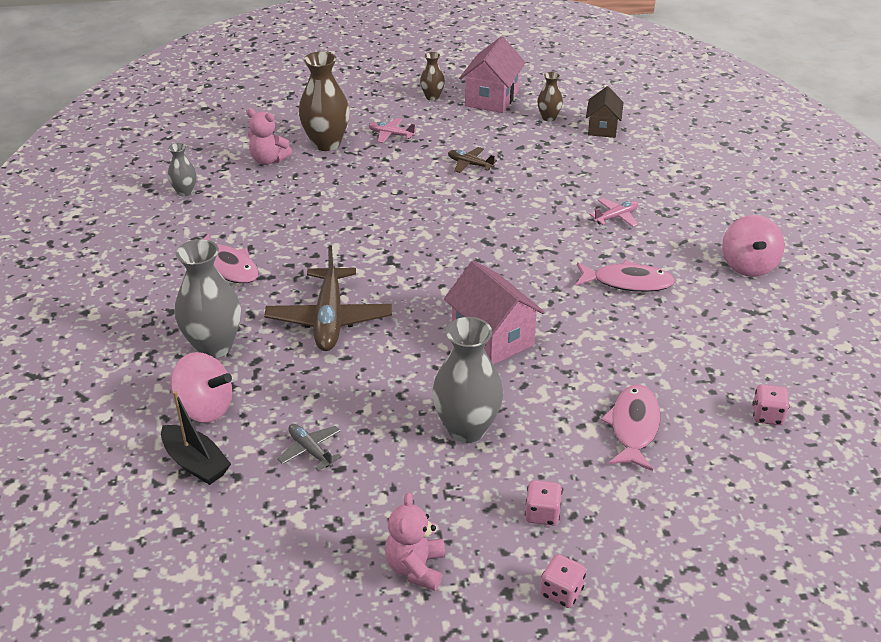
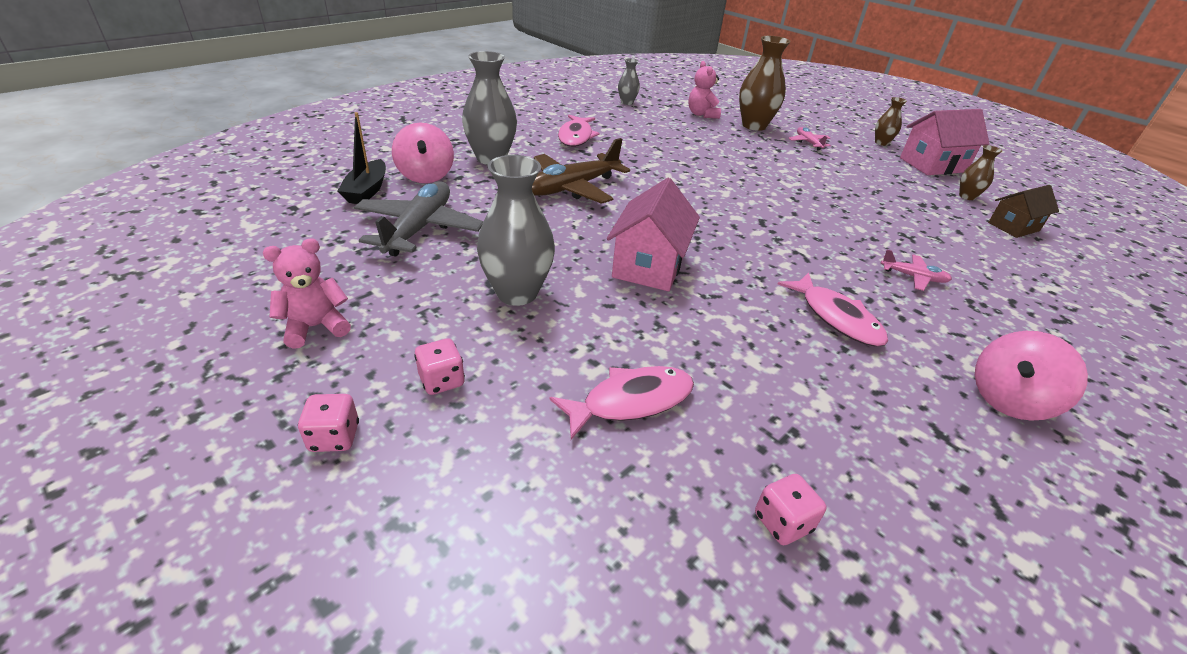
camera: 50 degrees right, 0 degrees up
grey plane [277,424,342,471] -> grey plane [354,181,483,257], size x2.04
brown plane [448,147,497,173] -> none

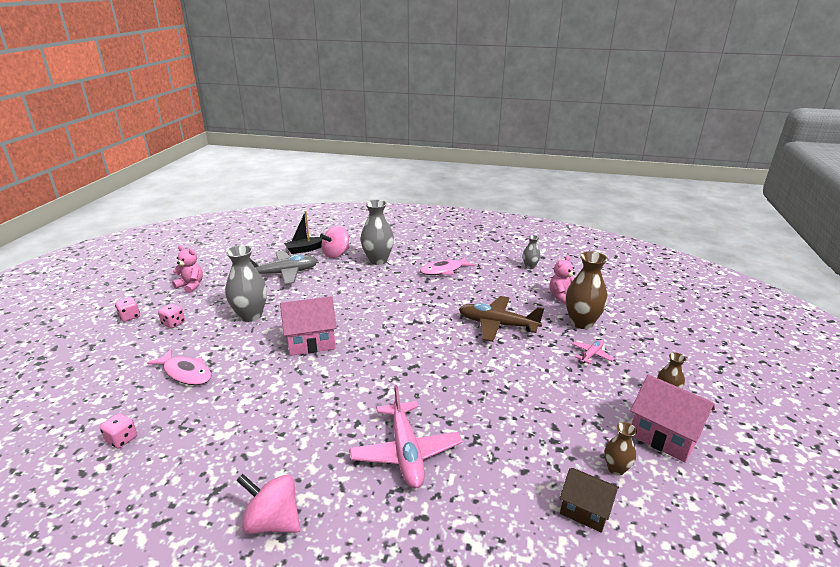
camera: 60 degrees right, 10 degrees down
brown plane [532,138,630,204] -> brown plane moved to [459,296,544,342]
pink fish [778,272,888,347] -> none
pink plane [881,250,952,291] -> pink plane [350,385,463,488], size x2.04

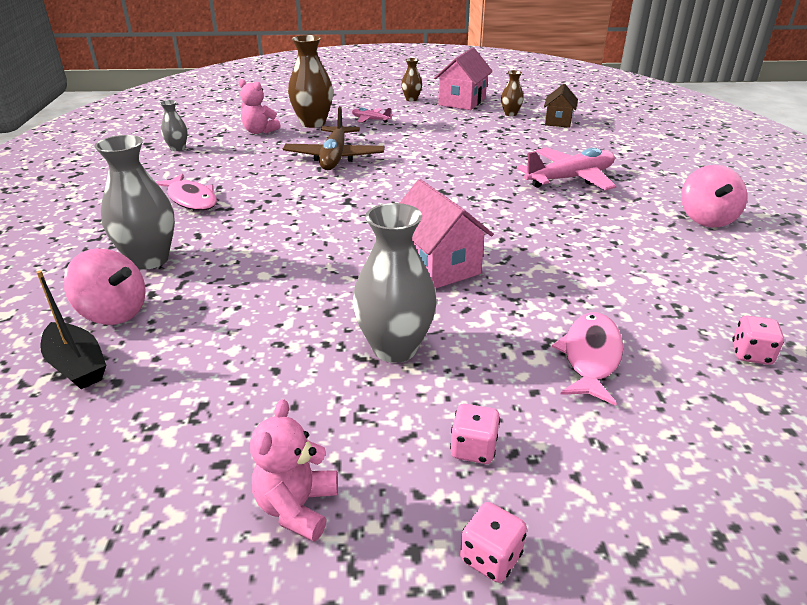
camera: 105 degrees left, 5 degrees up
grey plane [250,251,318,285] -> none

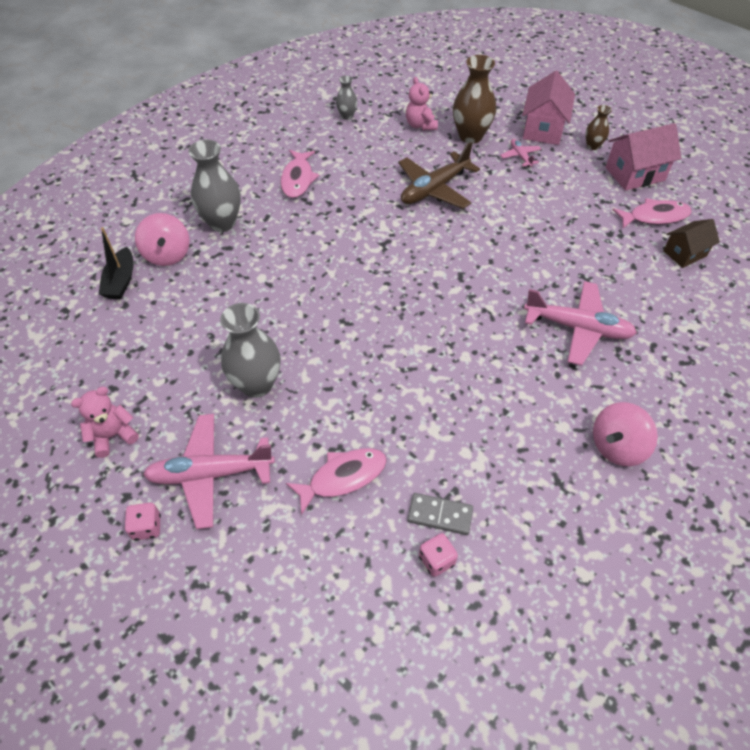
camera: 45 degrees right, 20 degrees up
pink house [400,179,493,289] -> pink house moved to [522,71,575,145]
pink dice [450,404,500,464] -> pink plane [143,414,275,529]
brown vase [501,70,524,116] -> pink fish [612,198,692,228]
none -> grey domino [407,493,473,535]

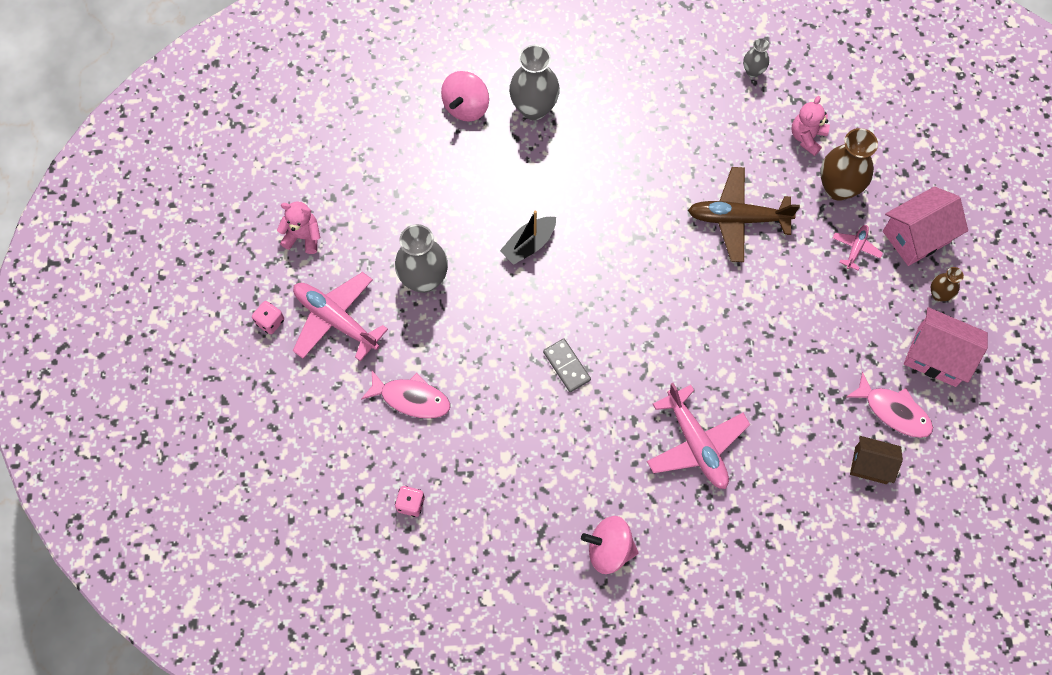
camera: 45 degrees right, 15 degrees up
black boat [99,227,134,299] -> black boat moved to [500,211,556,265]
pink fish [281,150,319,198] -> none
grey domino [407,493,473,535] -> grey domino moved to [543,338,591,392]

